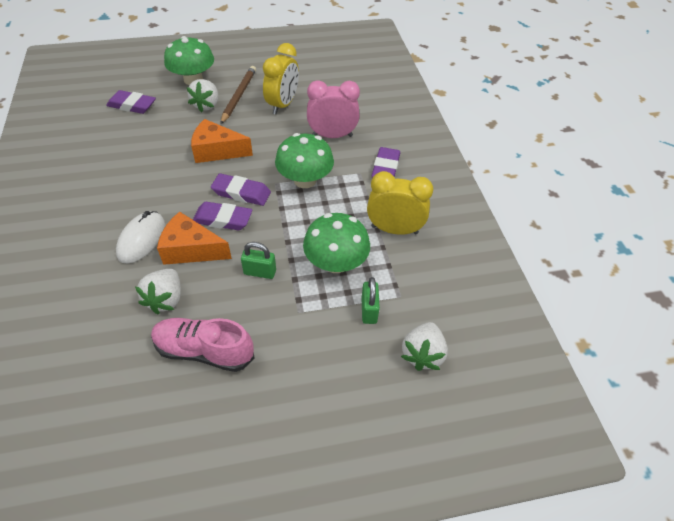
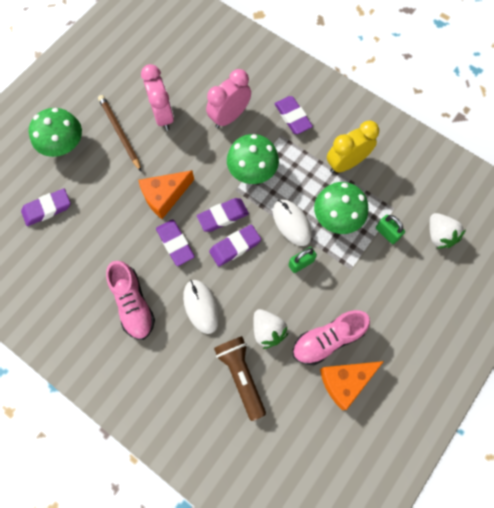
camera: 40 degrees left, 20 degrees up
orange cheese [157,211,232,265] -> orange cheese moved to [320,361,384,410]
white strawberry [187,79,218,112] -> none
yellow clock [263,43,299,115] -> pink clock [141,64,174,131]
none -> pink shoe [106,261,155,340]
none -> purple eraser [156,219,195,266]
none -> brown flashlight [214,336,266,421]
none -> white mouse [273,199,312,246]

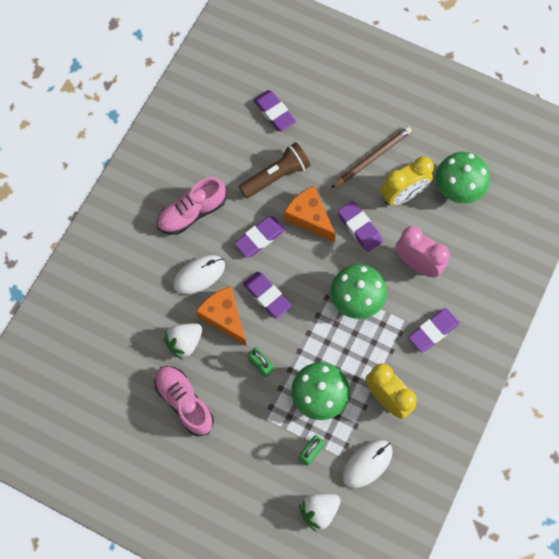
camera: 80 degrees right, 0 degrees up
green mushroom [29,108,82,157] -> green mushroom moved to [436,152,490,204]
pink clock [141,64,174,131] -> yellow clock [381,157,434,205]
purple eraser [197,198,249,232] -> purple eraser moved to [338,201,383,252]
brown flashlight [214,336,266,421] -> brown flashlight moved to [239,142,310,198]
white mouse [273,199,312,246] -> white mouse moved to [342,440,393,488]
orange cheese [320,361,384,410] -> orange cheese moved to [196,286,246,345]

